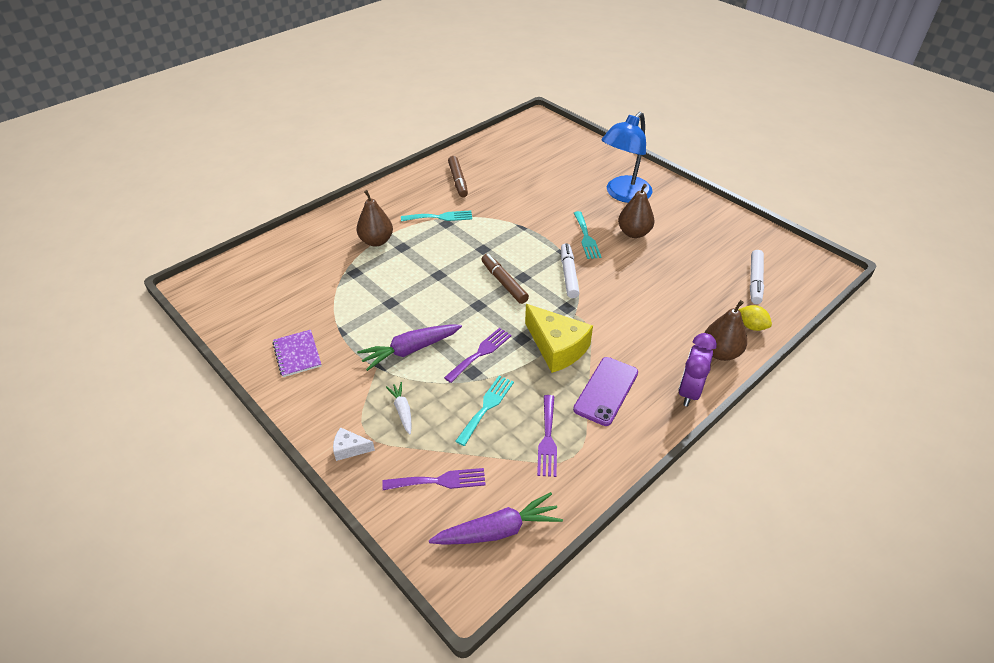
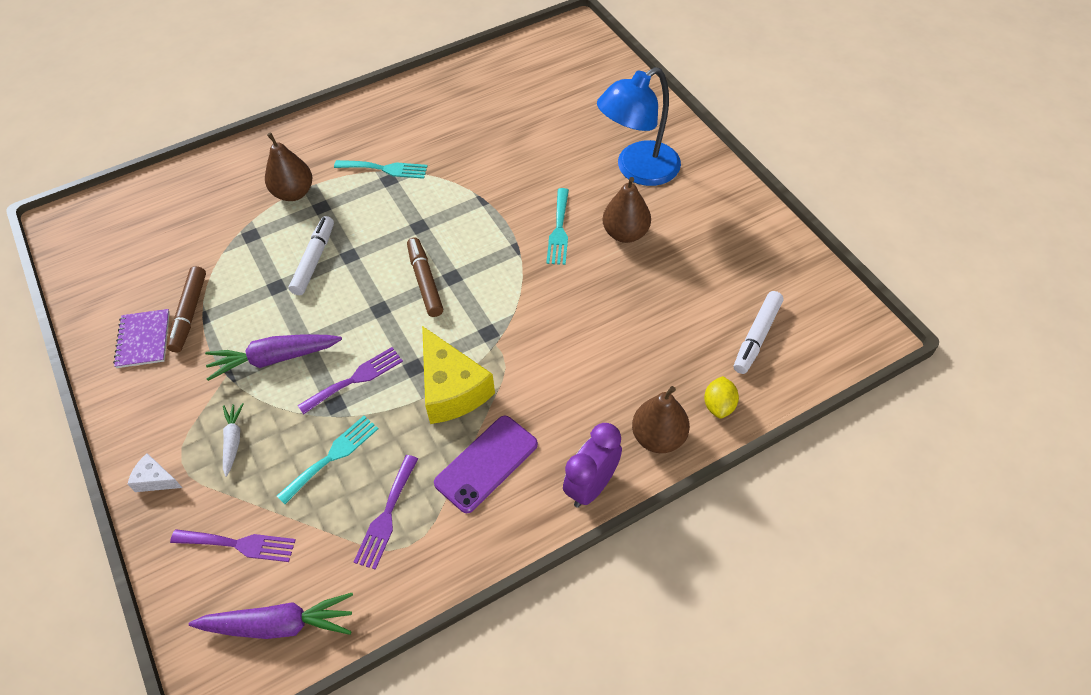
camera: 15 degrees right, 10 degrees up
brown marker [448,156,468,197] -> brown marker moved to [167,266,206,353]
white marker [561,243,579,298] -> white marker moved to [289,216,334,295]
yellow lemon [738,305,772,331] -> yellow lemon turned 45 degrees clockwise [704,376,739,419]

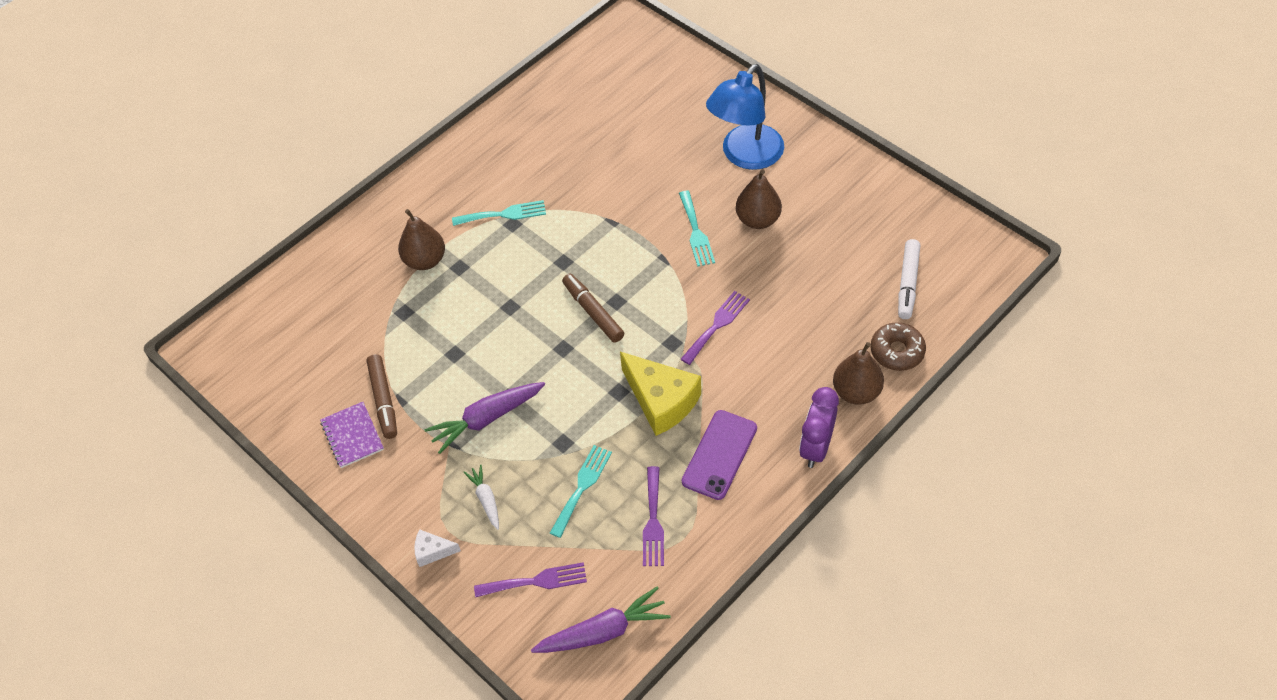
camera: 15 degrees left, 0 degrees up
white marker [289,216,334,295] -> none
purple fork [297,347,403,415] -> purple fork moved to [681,291,750,365]
yellow lemon [704,376,739,419] -> brown donut [871,322,926,371]

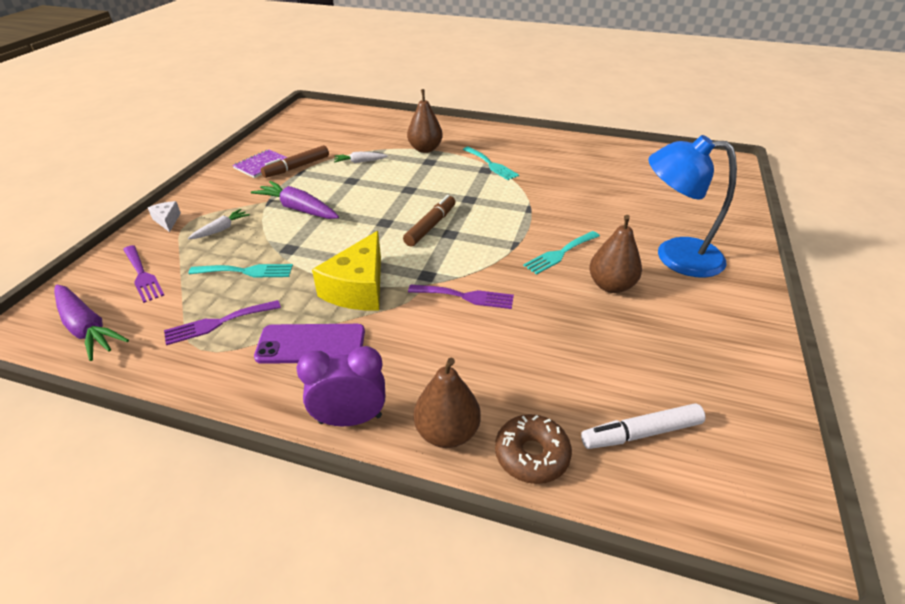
camera: 60 degrees right, 15 degrees down
none -> white carrot [334,152,388,163]

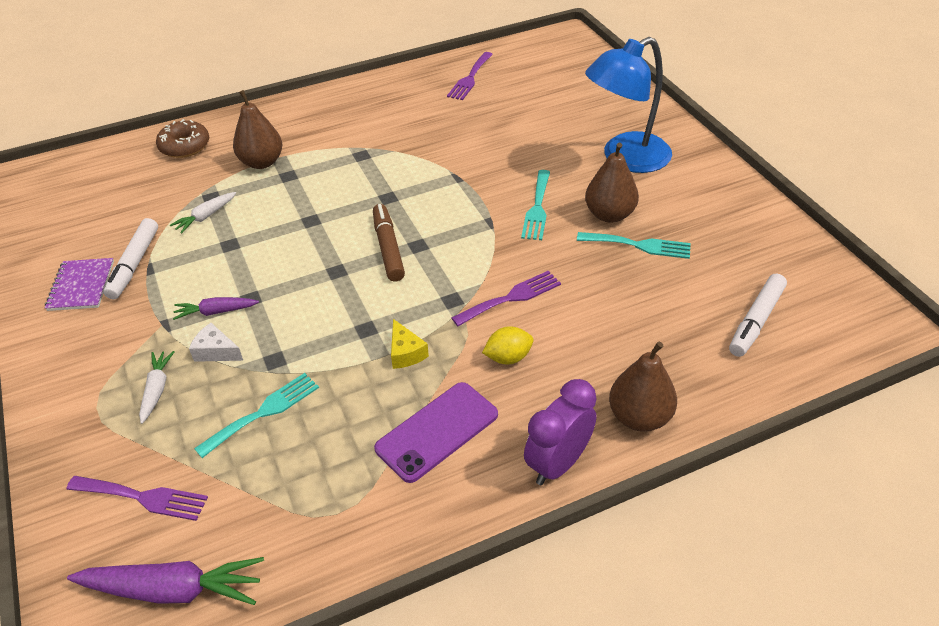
camera: 40 degrees left, 5 degrees up
white cheese [148,201,181,232] -> white cheese moved to [189,323,243,362]
purple fork [164,300,281,345] -> purple fork moved to [447,52,493,100]
purple carrot [251,181,339,219] -> purple carrot [173,297,259,320], size x0.57
brown marker [261,145,329,178] -> white marker [103,218,158,299]
yellow cheese [312,231,381,310] -> yellow cheese [391,319,429,369], size x0.48
turquoise fork [463,147,519,180] -> turquoise fork moved to [577,232,691,259]
brown donut [495,414,572,484] -> brown donut moved to [156,119,209,158]
none -> yellow lemon [482,326,533,364]

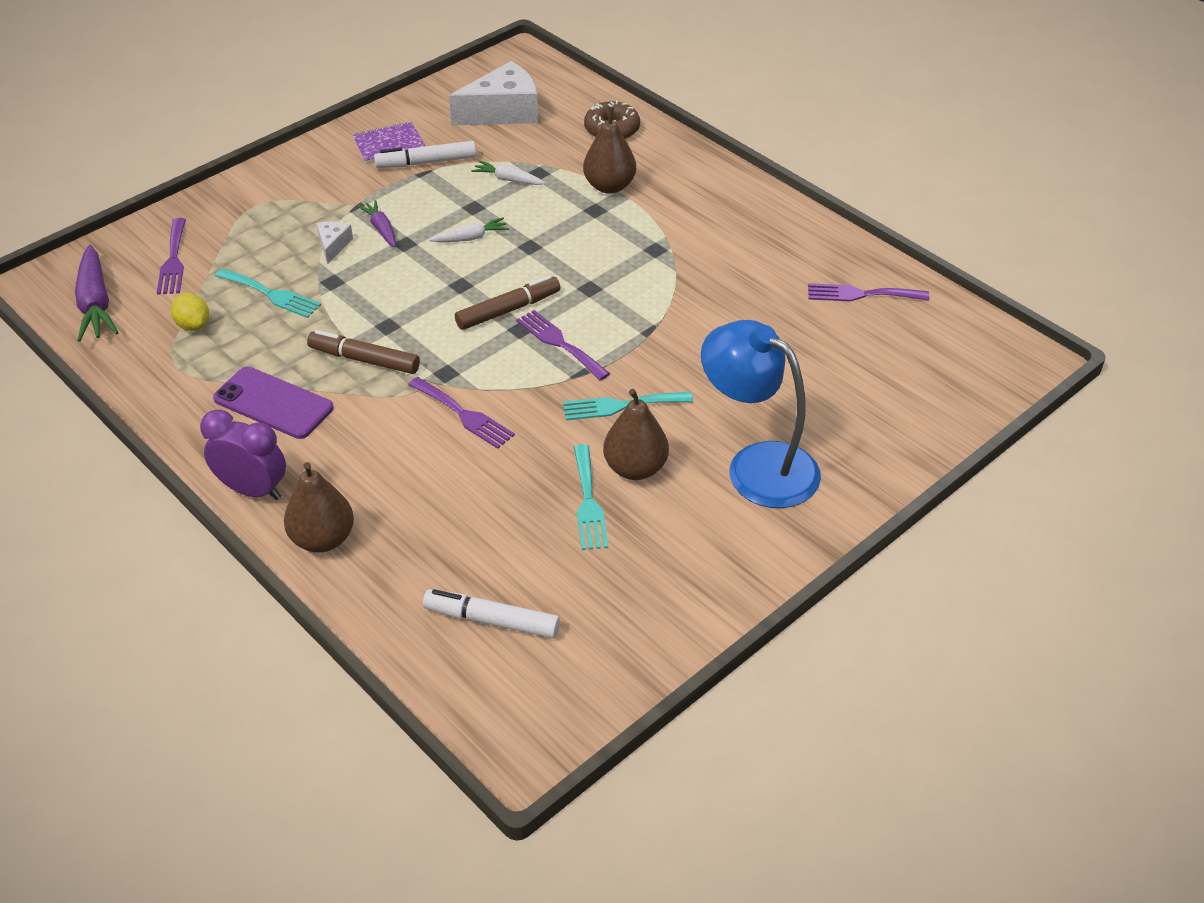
camera: 70 degrees right, 0 degrees up
white carrot [139,351,174,424] -> white carrot moved to [429,217,509,242]
yellow cheese [391,319,429,369] -> brown marker [307,330,420,374]
yellow lemon [482,326,533,364] -> yellow lemon moved to [171,293,209,331]
none -> white cheese [449,61,538,125]
none -> purple fork [516,310,611,380]

